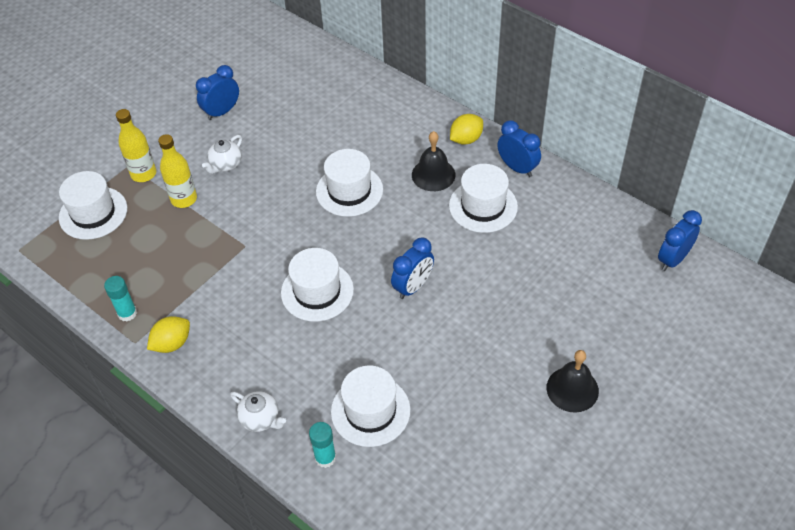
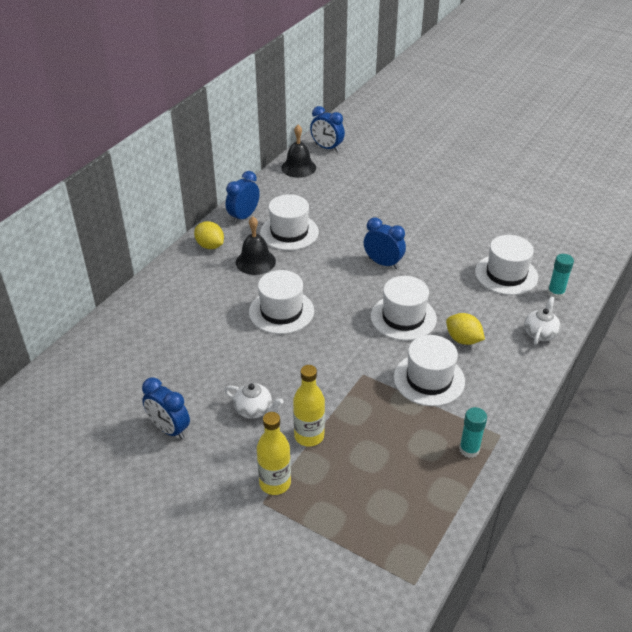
camera: 100 degrees left, 10 degrees down
white hat [59,171,127,240] -> white hat moved to [394,335,465,406]
yellow lemon [147,316,190,353] -> yellow lemon moved to [446,313,485,345]
black bell [547,350,599,413] -> black bell moved to [281,125,316,178]

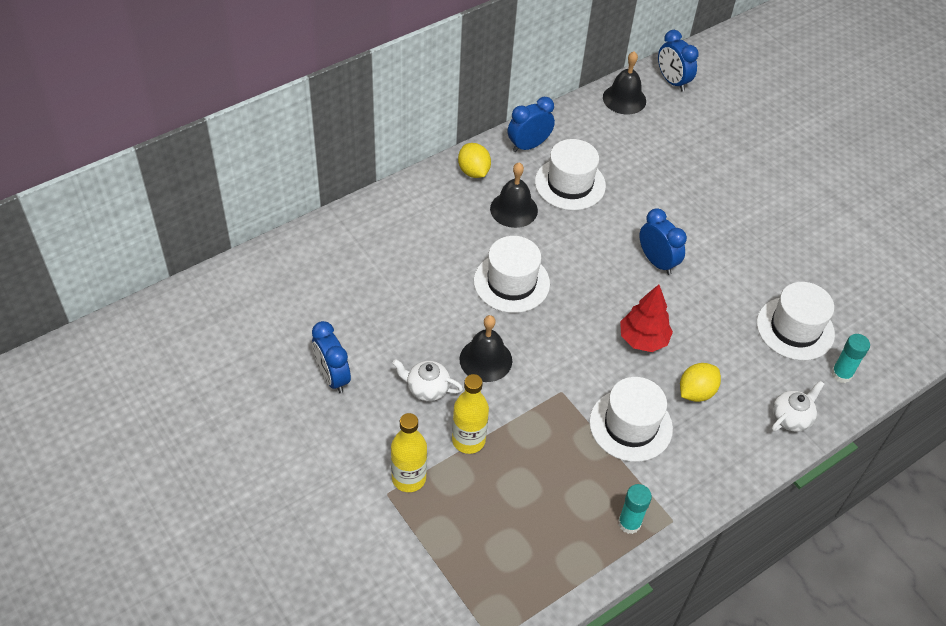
camera: 20 degrees right, 10 degrees up
white teapot [224,383,283,419] -> white teapot turned 150 degrees clockwise [392,359,463,401]
white hat [371,276,437,341] -> red tree [620,284,673,352]
yellow lemon [446,313,485,345] -> yellow lemon turned 75 degrees clockwise [680,363,721,402]
none -> black bell [459,315,512,382]

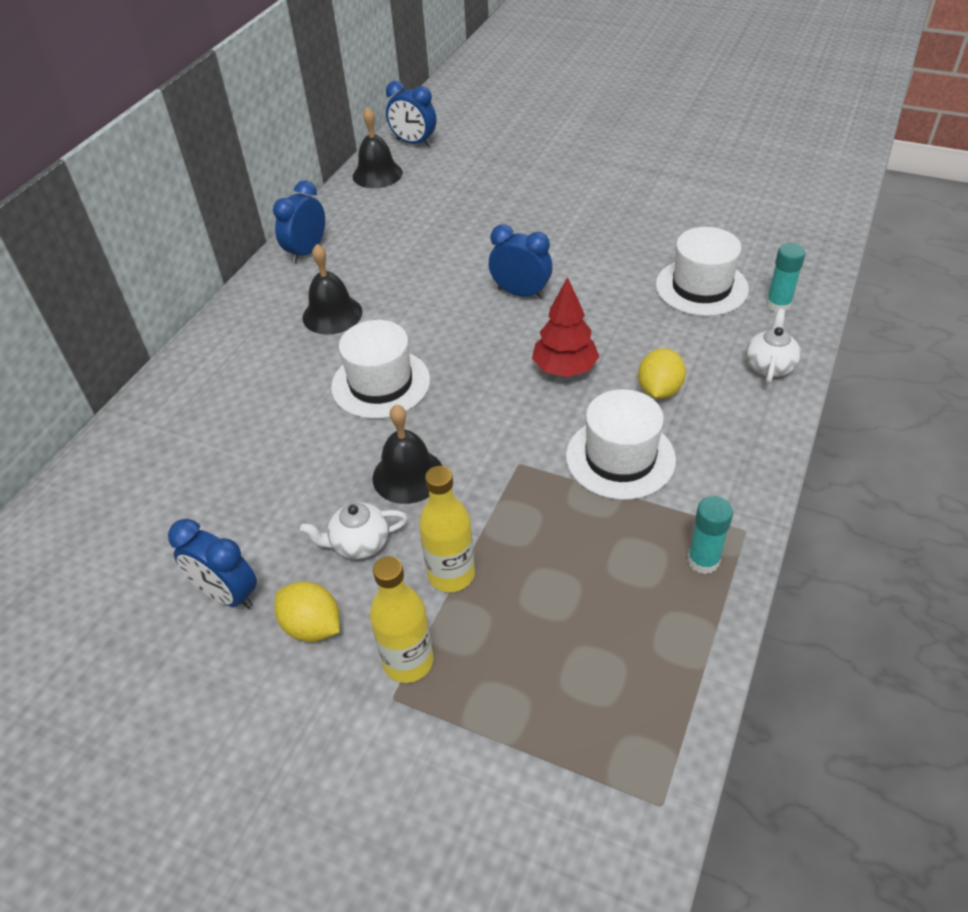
camera: 25 degrees left, 5 degrees down
yellow lemon [458,143,491,178] -> yellow lemon moved to [275,581,340,642]
white hat [535,139,606,210] -> none

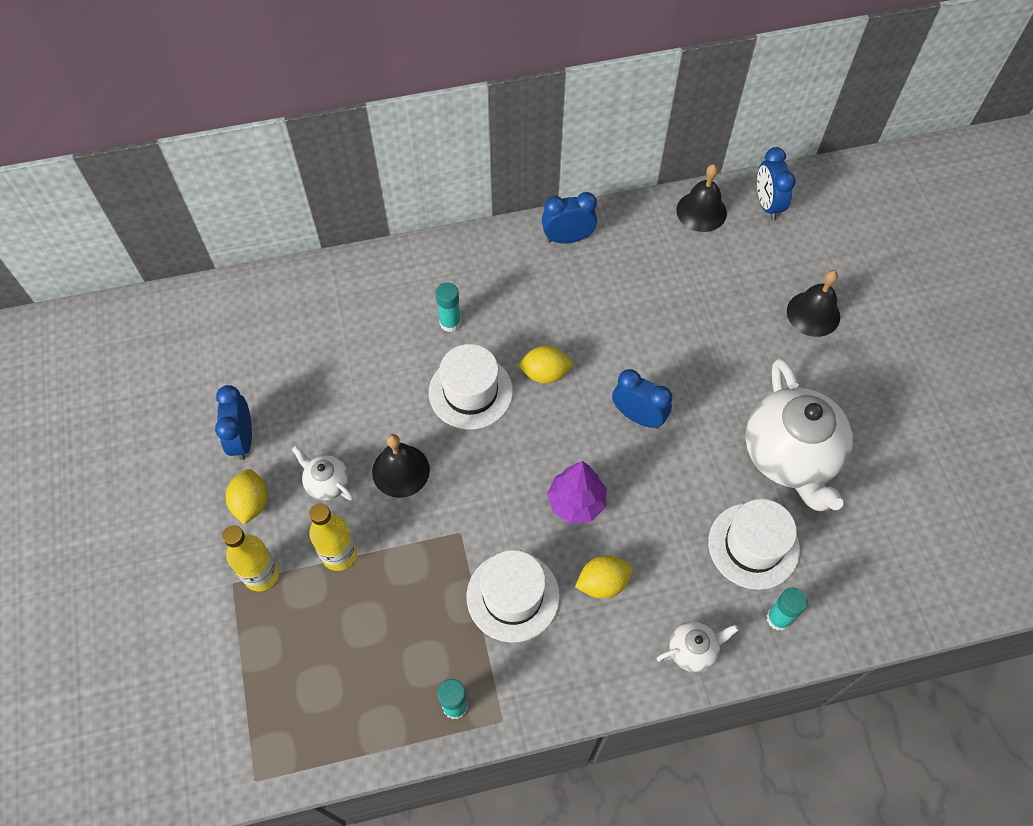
camera: 50 degrees right, 15 degrees up
black bell [302,244,362,335] -> black bell moved to [787,270,840,337]
blue clock [489,224,553,299] -> blue clock turned 45 degrees counterclockwise [612,369,672,428]
red tree [532,277,599,377] -> purple tree [547,461,607,524]
none -> turquoise glue stick [436,283,461,332]
none -> yellow lemon [517,345,573,384]
none -> white teapot [745,358,853,511]

